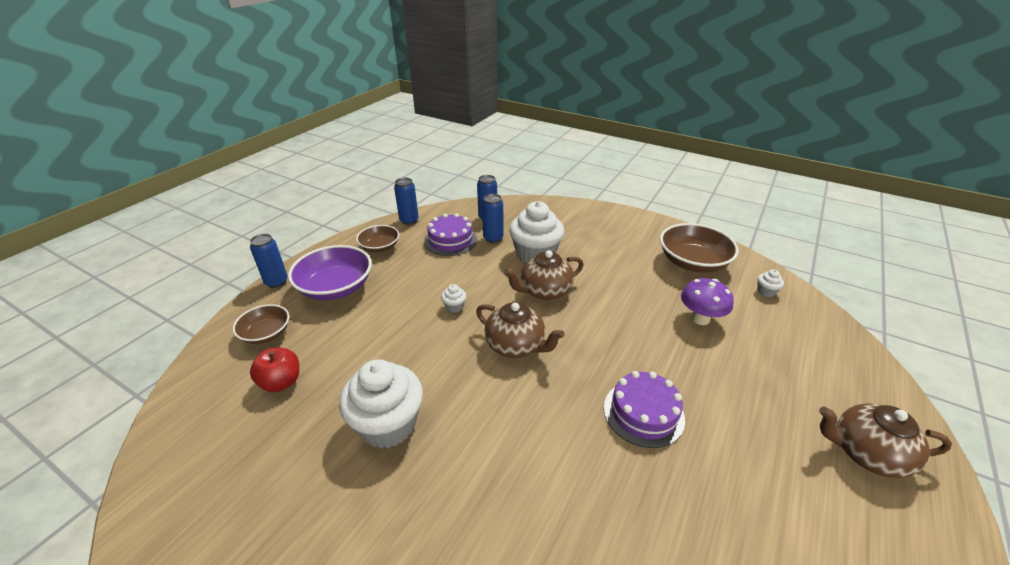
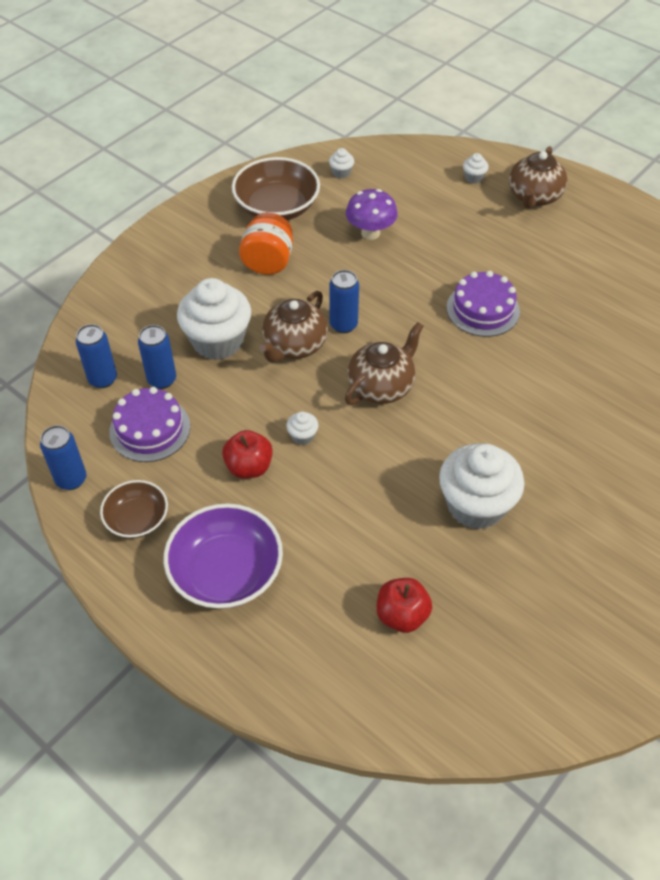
camera: 80 degrees left, 15 degrees up
brown bowl [233,304,289,344] -> none
blue can [250,234,288,288] -> blue can moved to [329,270,359,333]
brown teapot [504,250,583,300] -> brown teapot turned 45 degrees clockwise [260,291,328,362]
none -> red apple [222,430,273,479]
none -> orange jar [239,212,293,275]
none -> white cupcake [463,153,489,184]

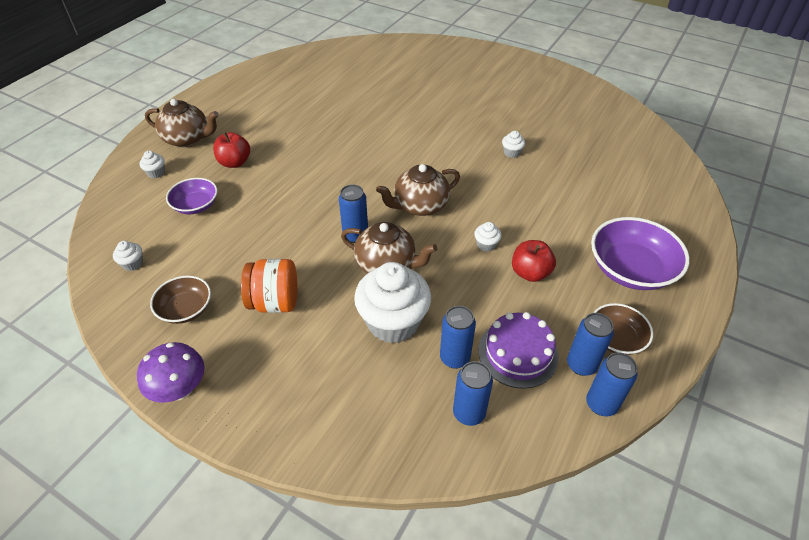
camera: 100 degrees left, 5 degrees down
brown bowl [232,157,320,220] -> brown bowl [150,276,211,324], size x0.60
brown teapot [345,322,423,405] -> brown teapot turned 60 degrees counterclockwise [376,164,460,216]
purple mushroom [346,189,398,240] -> purple mushroom moved to [137,342,205,403]
red apple [377,578,432,633] -> red apple moved to [213,132,250,168]
white cupcake [439,444,525,530] -> white cupcake [502,131,525,158], size x0.41
purple cake [447,271,520,337] -> none
none -> purple bowl [166,178,217,214]
none -> blue can [567,313,614,376]

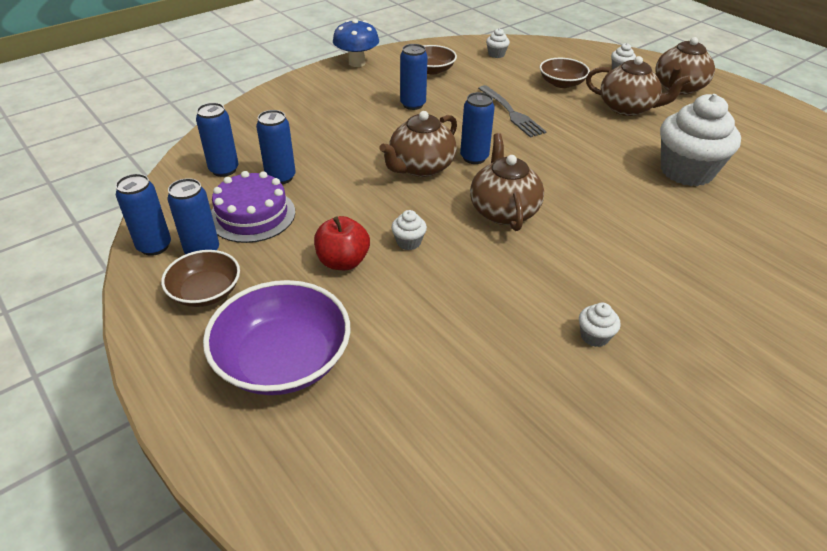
camera: 110 degrees right, 5 degrees down
purple mushroom [137,342,205,403] -> blue mushroom [333,19,379,67]
purple bowl [166,178,217,214] -> brown bowl [539,58,590,88]
red apple [213,132,250,168] -> brown teapot [586,56,691,116]
orange jar [241,259,297,313] -> blue can [400,44,428,110]
white cupcake [354,262,431,343] -> white cupcake moved to [660,94,741,186]
none -> grey fork [478,85,547,138]

